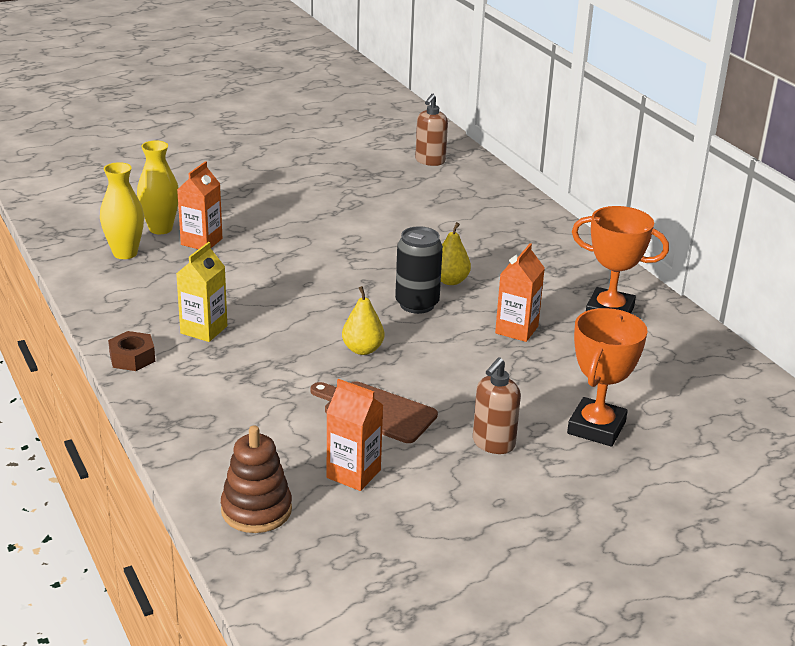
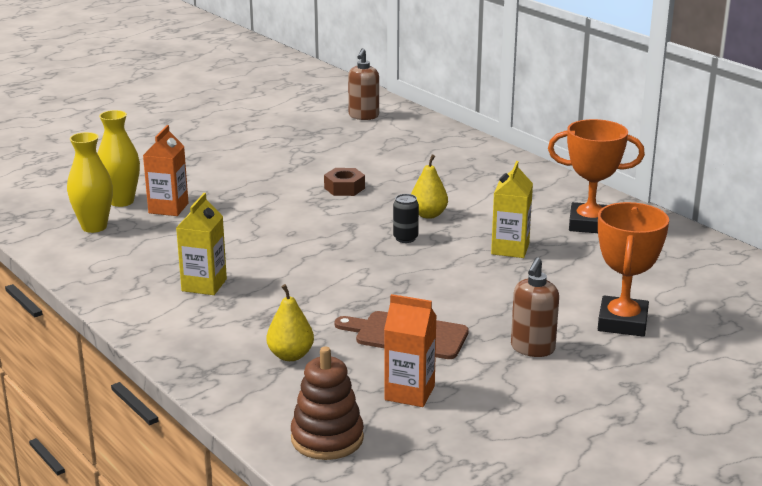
camera: 10 degrees left, 5 degrees down
brown nut [108,331,155,371] -> brown nut moved to [324,168,365,196]
yellow pear [342,286,384,355] -> yellow pear moved to [266,284,314,361]
black can [395,226,443,314] -> black can [393,194,419,243], size x0.57
orange carton [495,243,545,342] -> yellow carton [491,161,533,258]

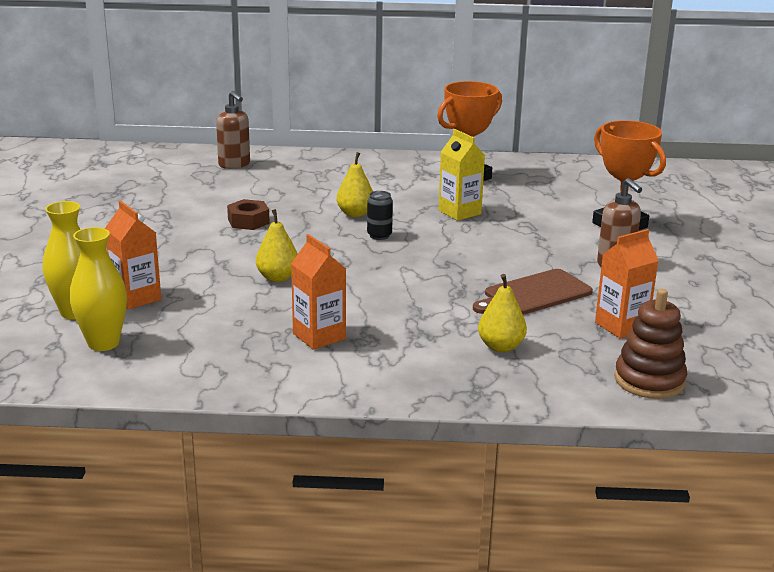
camera: 50 degrees left, 0 degrees up
yellow carton [176,193,227,295] -> orange carton [291,234,346,350]
brown soap dispenser [348,48,379,120] -> brown soap dispenser moved to [216,91,250,169]
none -> yellow pear [256,209,297,282]

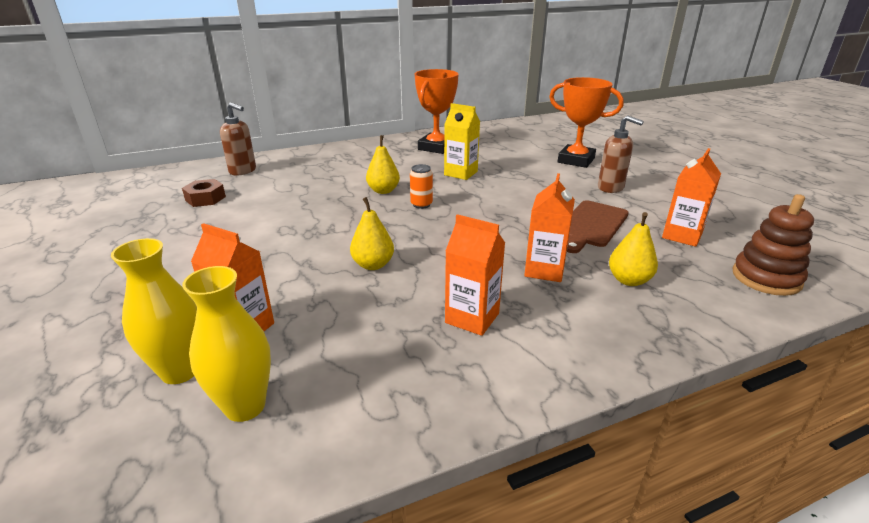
camera: 25 degrees left, 5 degrees up
brown nut [227,199,270,230] -> brown nut moved to [182,179,226,207]
black can [367,191,393,240] -> orange can [410,164,433,209]
none -> orange carton [524,173,575,282]

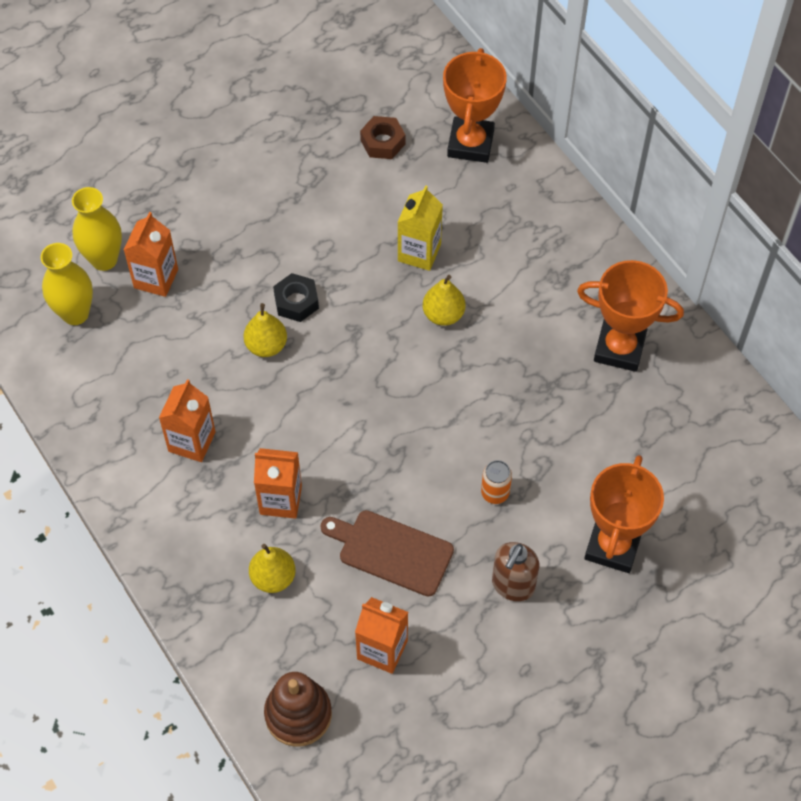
camera: 80 degrees right, 30 degrees up
brown soap dispenser [220,102,256,175] -> orange trophy [443,48,507,163]
orange can [410,164,433,209] -> orange can moved to [481,460,512,504]
yellow carton [444,103,480,180] -> yellow carton moved to [397,185,443,271]
none -> black nut [273,273,319,322]

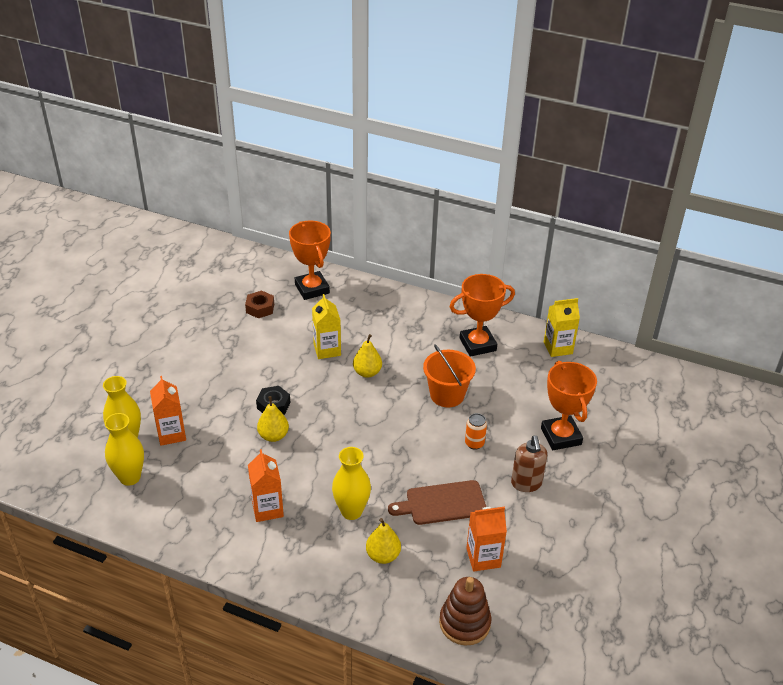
camera: 35 degrees left, 20 degrees down
orange carton [254,448,302,519] -> yellow vase [332,447,371,520]
none -> orange bucket [423,344,476,407]
none -> yellow carton [544,298,580,357]

